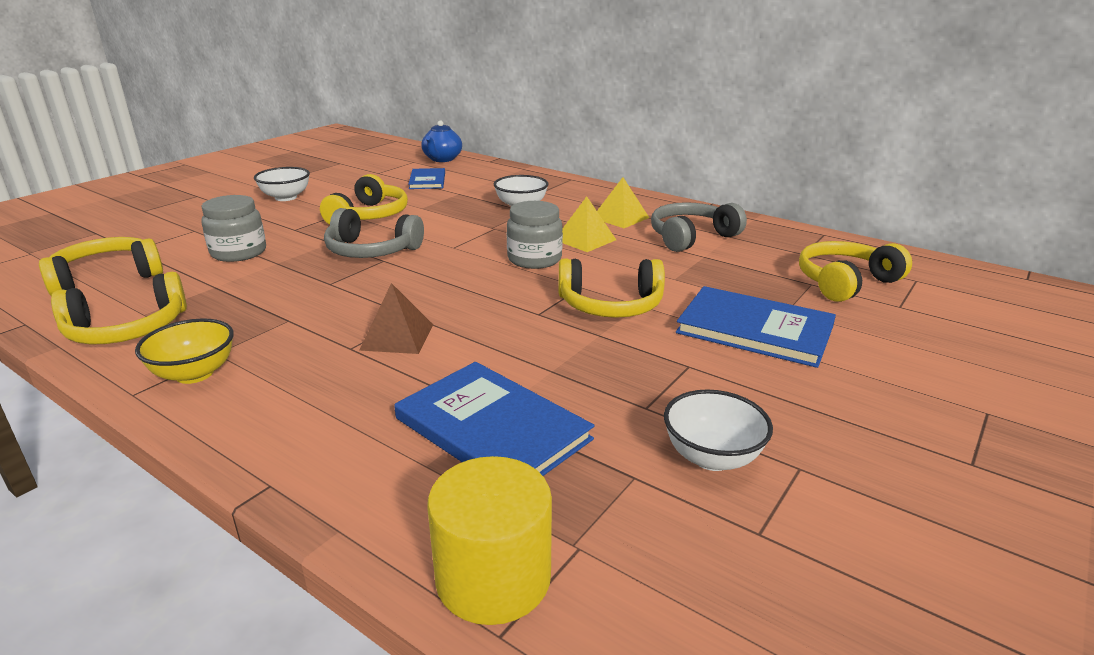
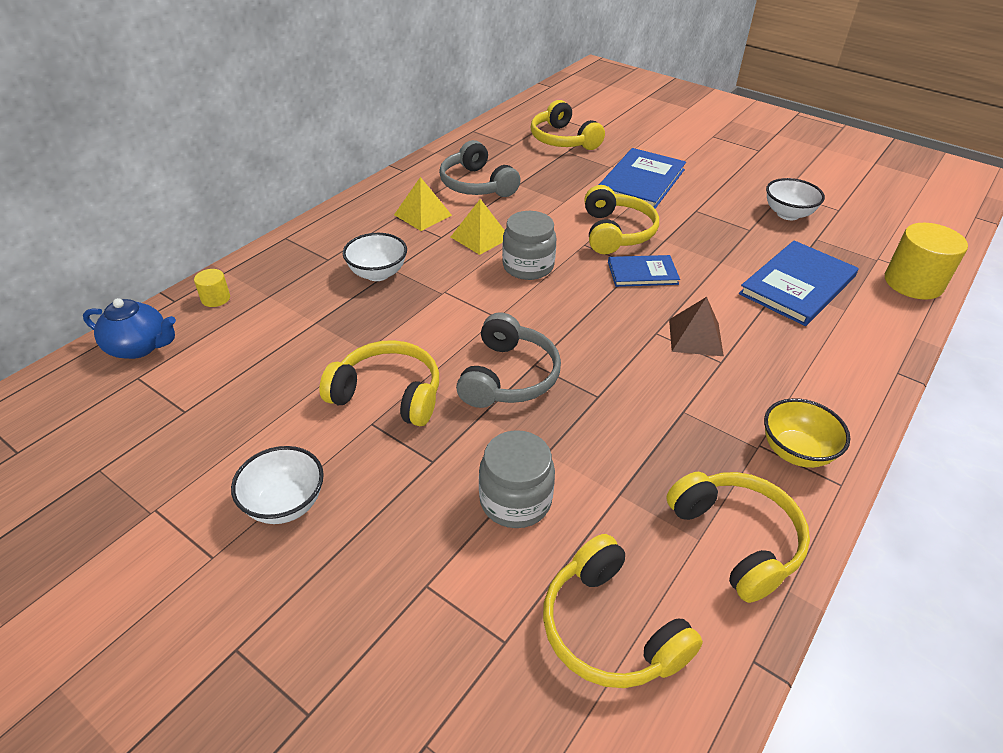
camera: 90 degrees left, 15 degrees up
blue book [408,168,445,189] -> blue book moved to [608,255,680,287]
none -> yellow cylinder [194,269,230,307]

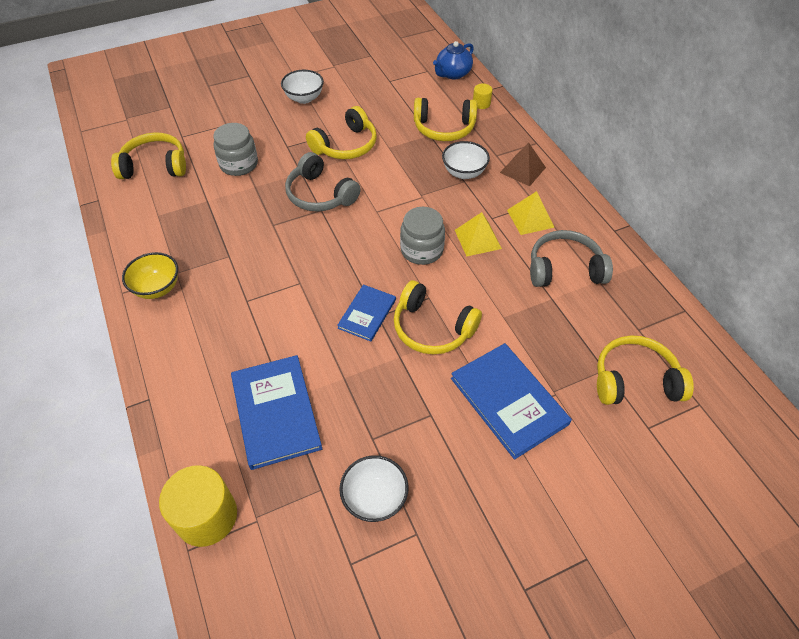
camera: 120 degrees right, 10 degrees up
yellow headphones [666,472,810,603] -> yellow headphones moved to [414,98,477,141]
brown pyramid [669,297,724,356] -> brown pyramid moved to [500,142,546,186]

